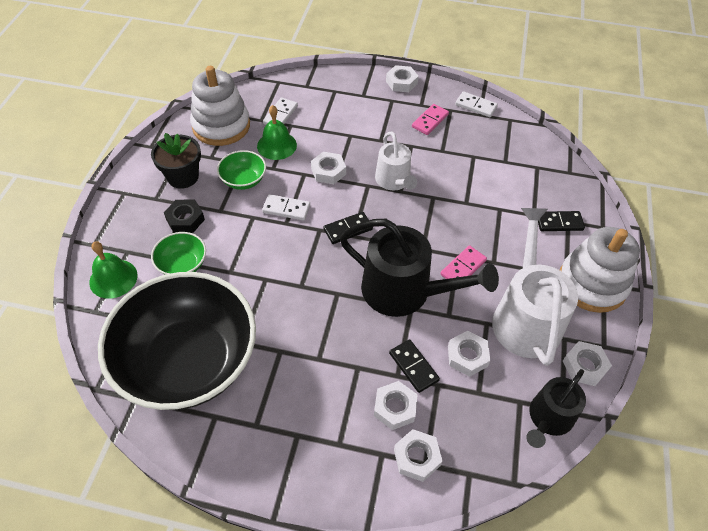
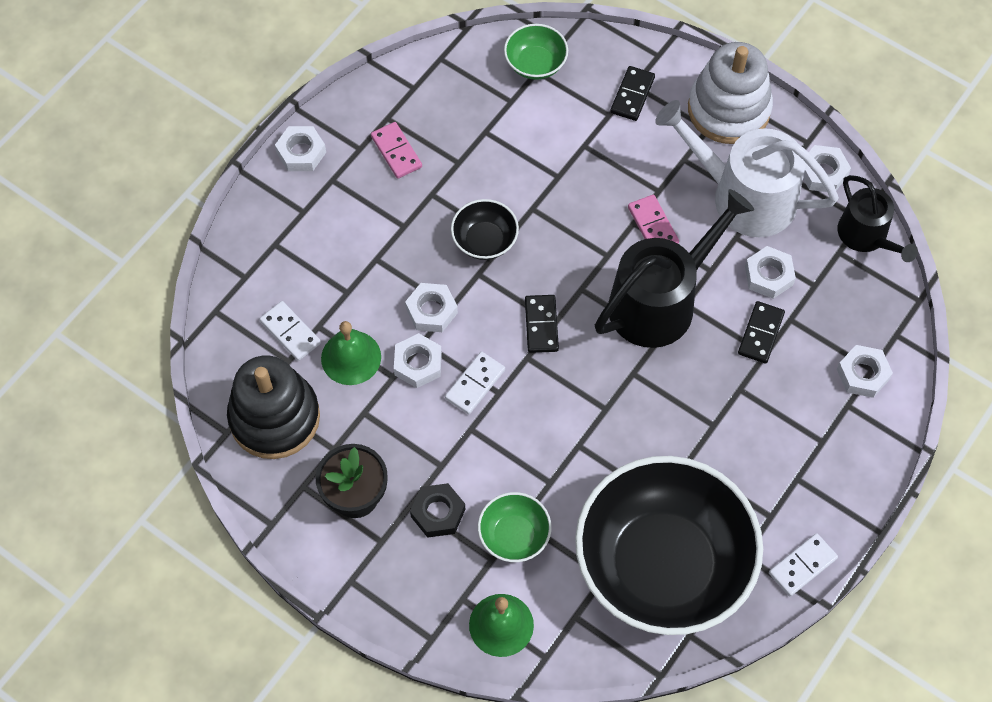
camera: 65 degrees left, 10 degrees up
white stacking toy [190,66,250,146] -> black stacking toy [227,356,320,459]
green bowl [217,150,266,190] -> green bowl moved to [504,24,568,80]
white nut [374,381,418,430] -> white nut moved to [394,333,442,388]
white watering can [375,131,417,190] -> black bowl [451,199,519,260]
black domino [389,339,440,393] -> black domino turned 60 degrees counterclockwise [738,301,785,364]
white domino [455,91,498,117] -> white domino moved to [769,533,838,596]

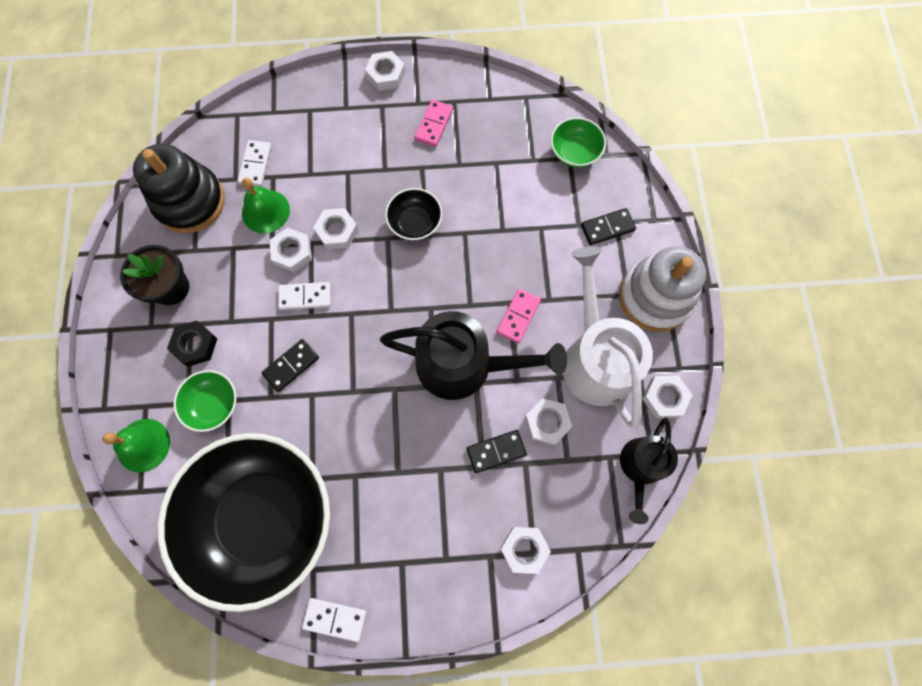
camera: 50 degrees right, 10 degrees up
black domino [525,295,559,353] -> black domino moved to [262,339,319,392]

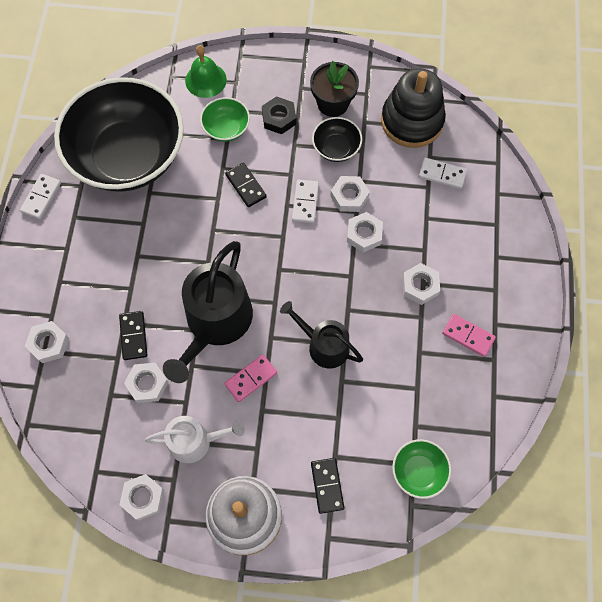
camera: 100 degrees right, 5 degrees down
green bell [242,178,290,234] -> none
white nut [365,51,405,91] -> white nut moved to [402,263,440,305]
black bowl [385,188,442,241] -> black bowl moved to [312,117,362,162]
pink domino [496,288,541,343] -> pink domino turned 75 degrees counterclockwise [224,354,277,402]
white watering can [563,246,653,428] -> white watering can [145,416,245,463], size x0.60
black watering can [620,417,678,524] -> black watering can moved to [280,301,363,368]

